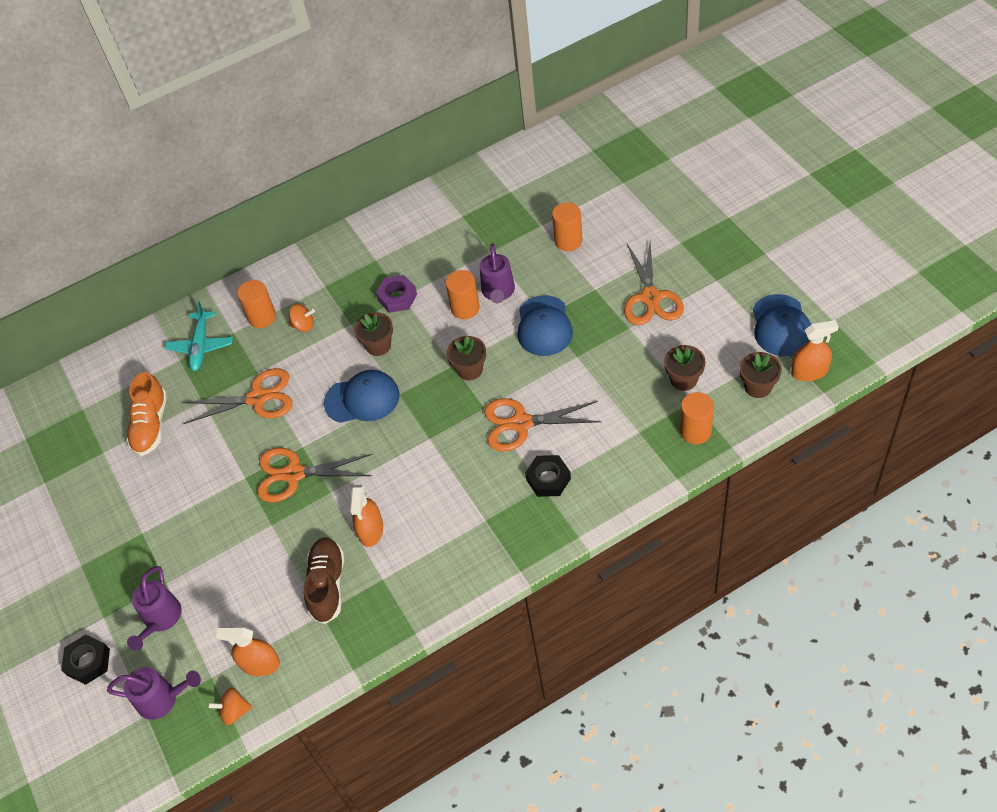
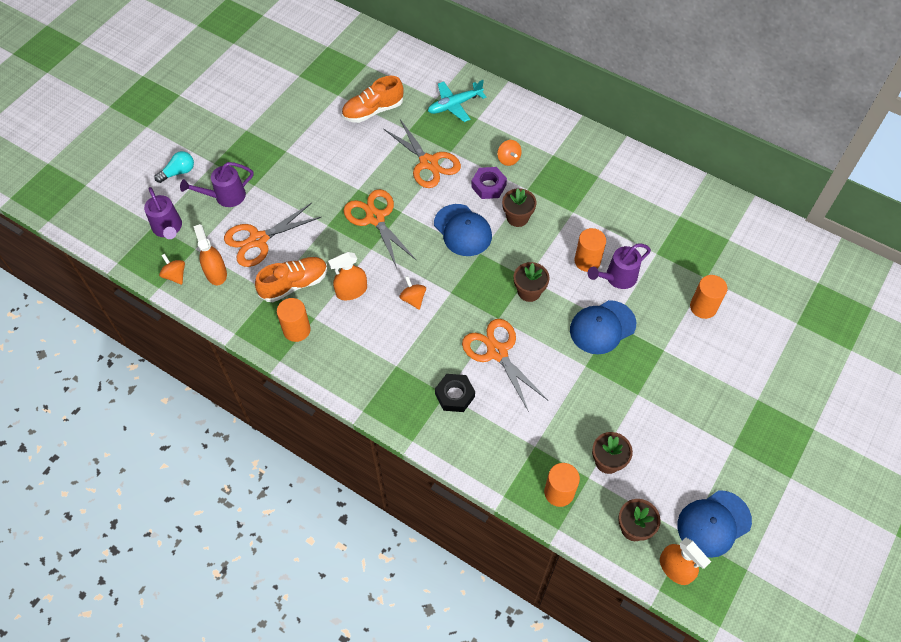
camera: 55 degrees right, 5 degrees up
black nut [61,635,110,685] -> turquoise light bulb [154,151,194,183]
orange cylinder [237,280,276,328] -> orange cylinder moved to [277,298,311,342]
brown shoe [304,537,344,624] -> orange shoe [255,257,327,302]
purple nut [376,275,417,313] -> purple nut moved to [471,167,507,199]
orange scissors [624,241,684,325] -> orange scissors moved to [224,203,321,267]
none -> orange spinning top [399,276,426,310]

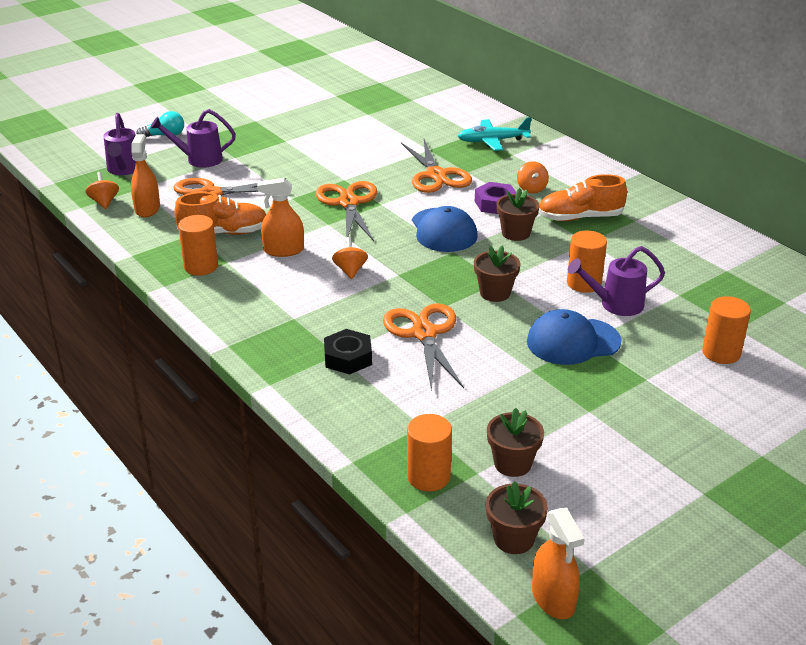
camera: 20 degrees right, 25 degrees down
orange shoe [342,76,404,123] -> orange shoe moved to [538,174,627,221]
blue cap [677,490,752,558] -> none

